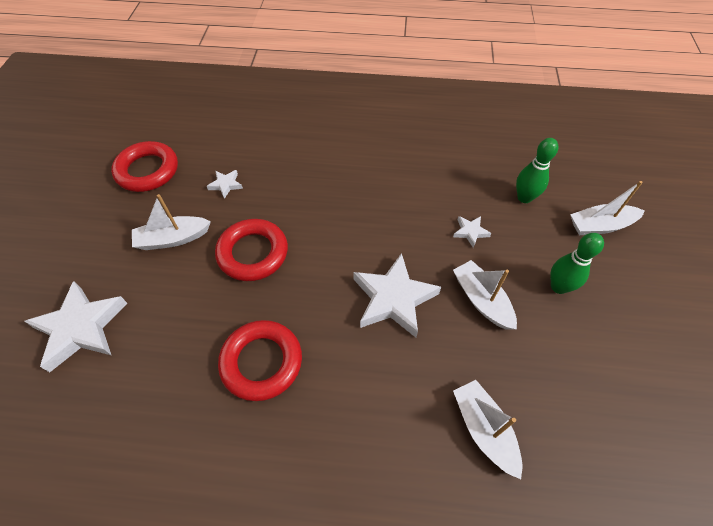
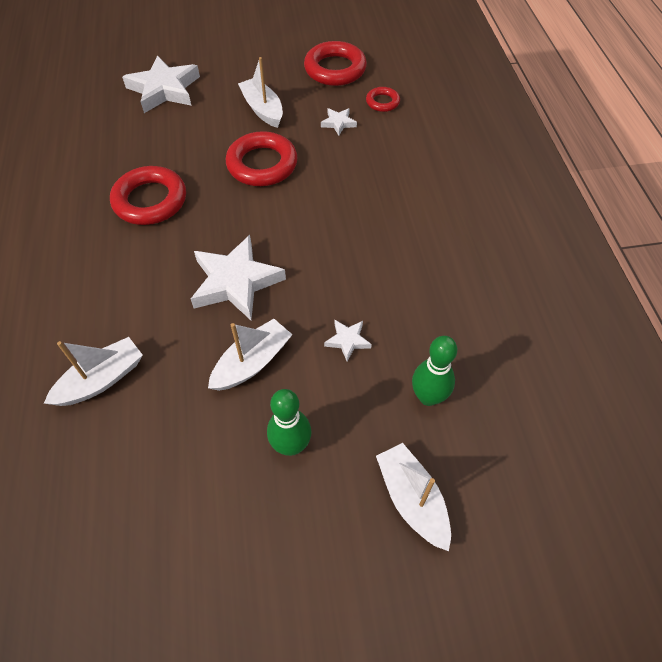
camera: 75 degrees right, 0 degrees up
none -> red ring [366,87,400,112]

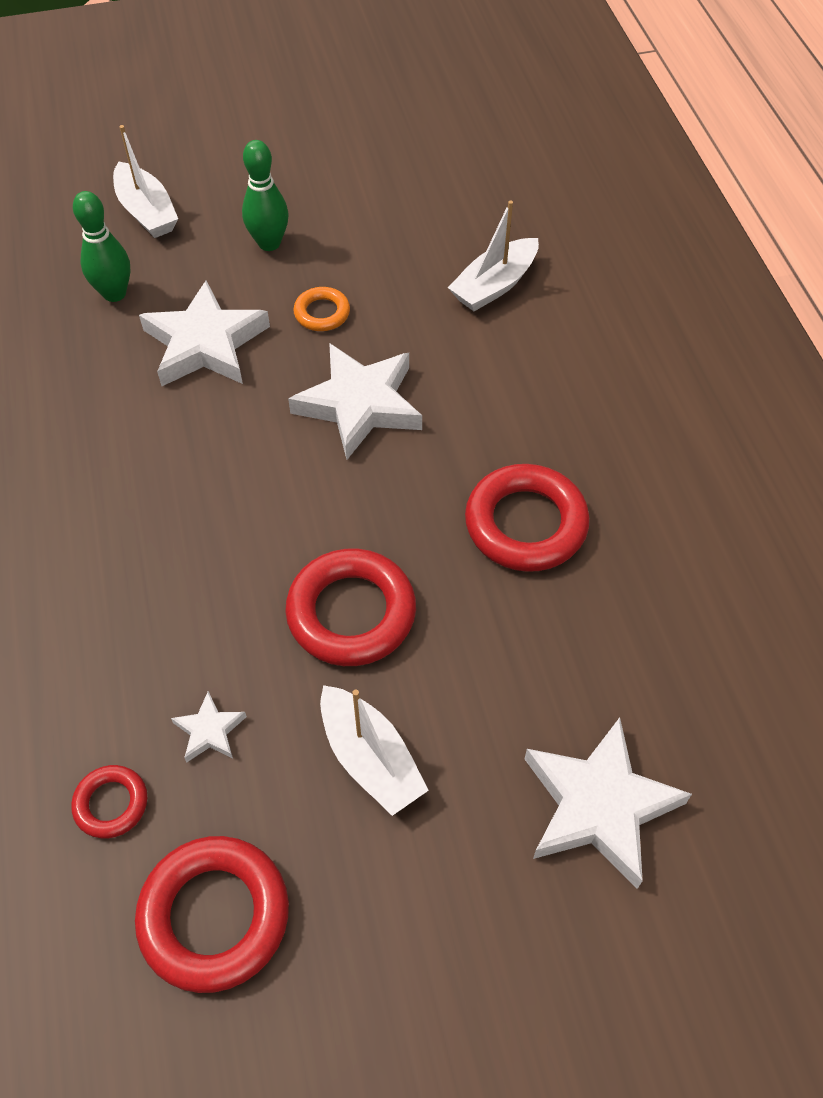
camera: 175 degrees right, 0 degrees up
white boat [208,319,293,391] -> orange ring [293,287,350,331]
white star [324,319,372,362] -> white star [139,280,270,386], size x2.17

